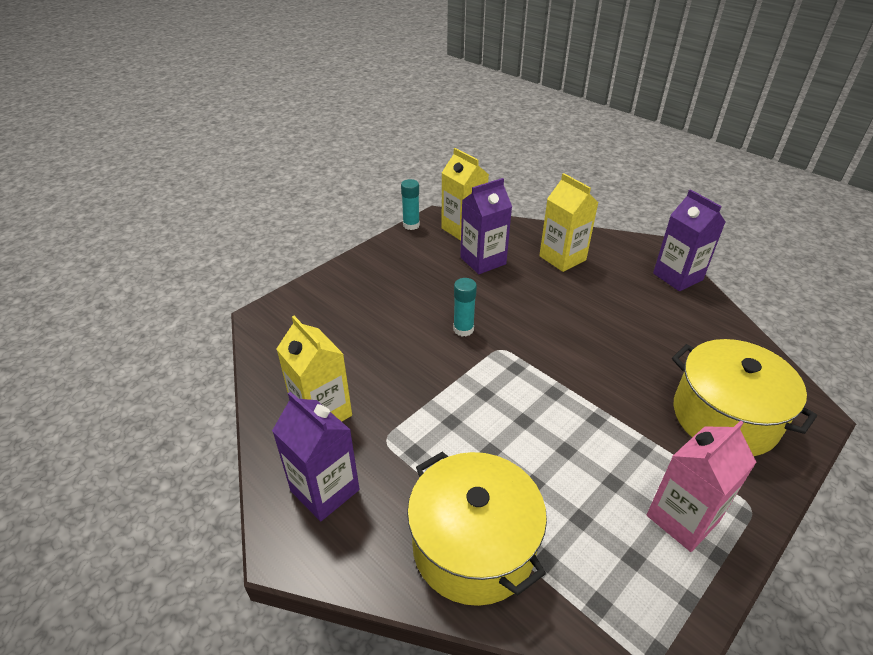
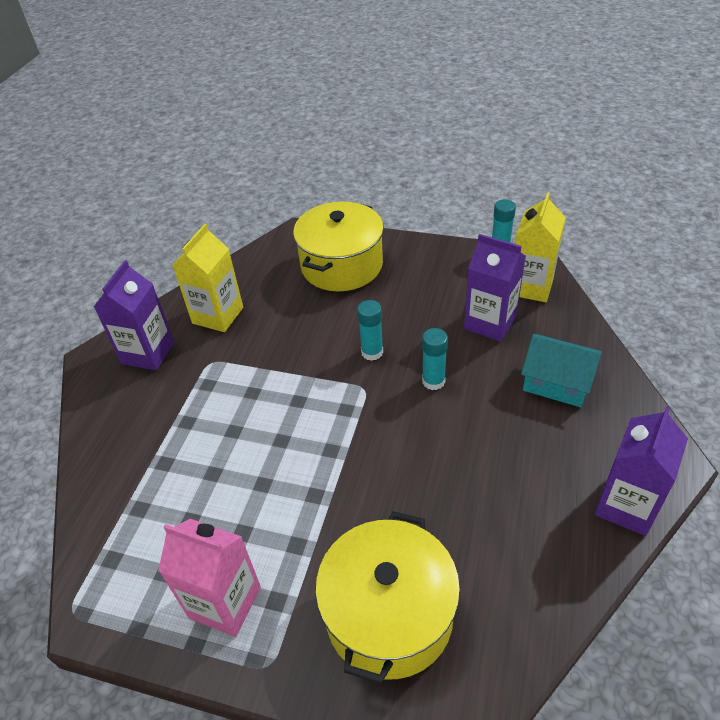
camera: 65 degrees right, 5 degrees up
yellow pot [407,452,547,606] -> yellow pot moved to [293,202,384,291]
yellow carton [539,173,598,272] -> turquoise house [521,334,602,407]
none -> turquoise glue stick [422,328,448,390]

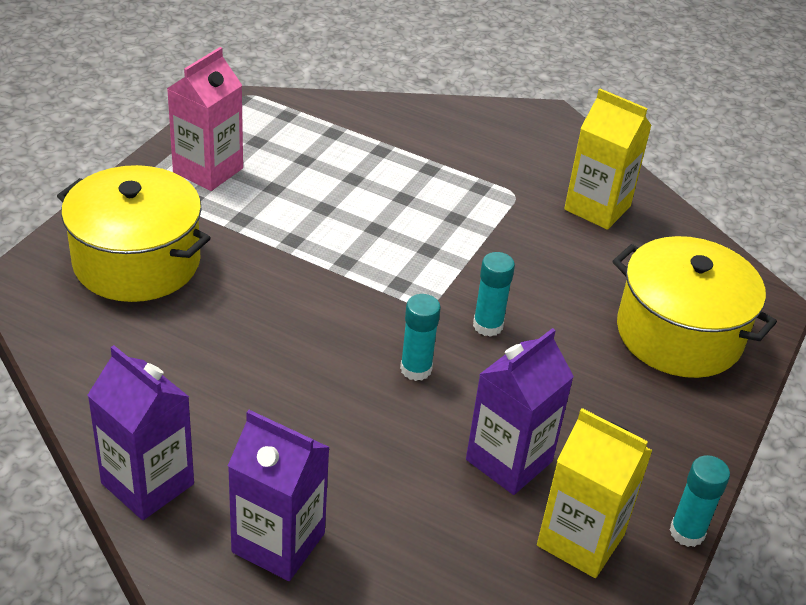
camera: 95 degrees right, 5 degrees down
purple carton [94,260,174,370] -> purple carton moved to [228,410,330,581]
turquoise house [521,334,602,407] -> none

